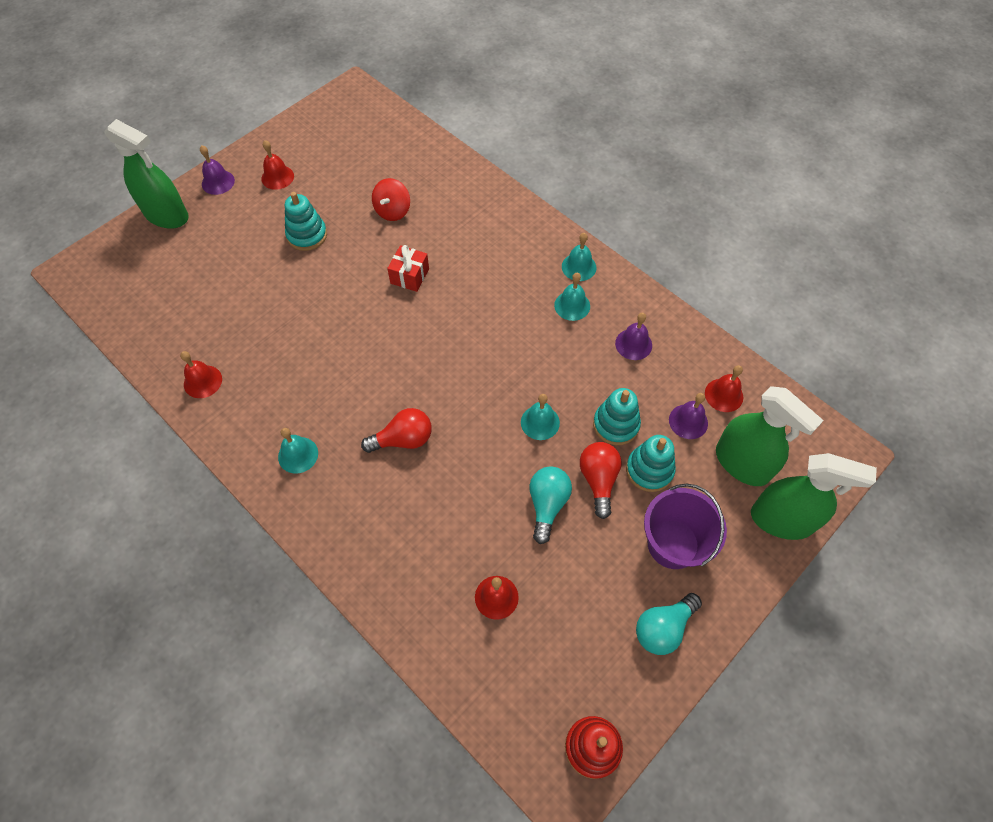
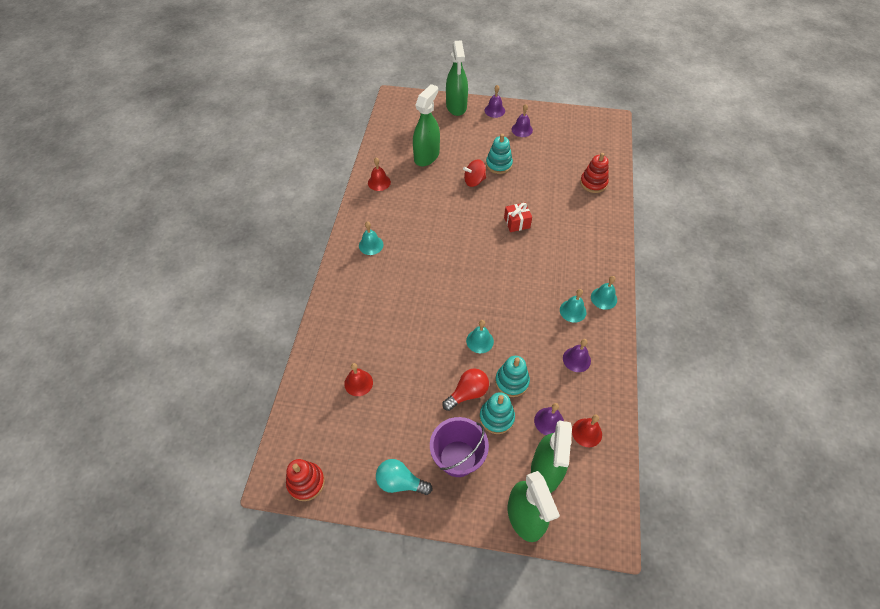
camera: 55 degrees right, 5 degrees down
red bell [261,140,294,190] -> purple bell [511,104,533,137]
red light bulb [361,408,432,453] -> none
red spinning top [372,178,410,221] -> red spinning top moved to [463,159,486,187]
turquoise light bulb [529,466,572,544] -> none
none -> green spray bottle [413,84,440,166]
none -> red stacking toy [580,153,609,193]

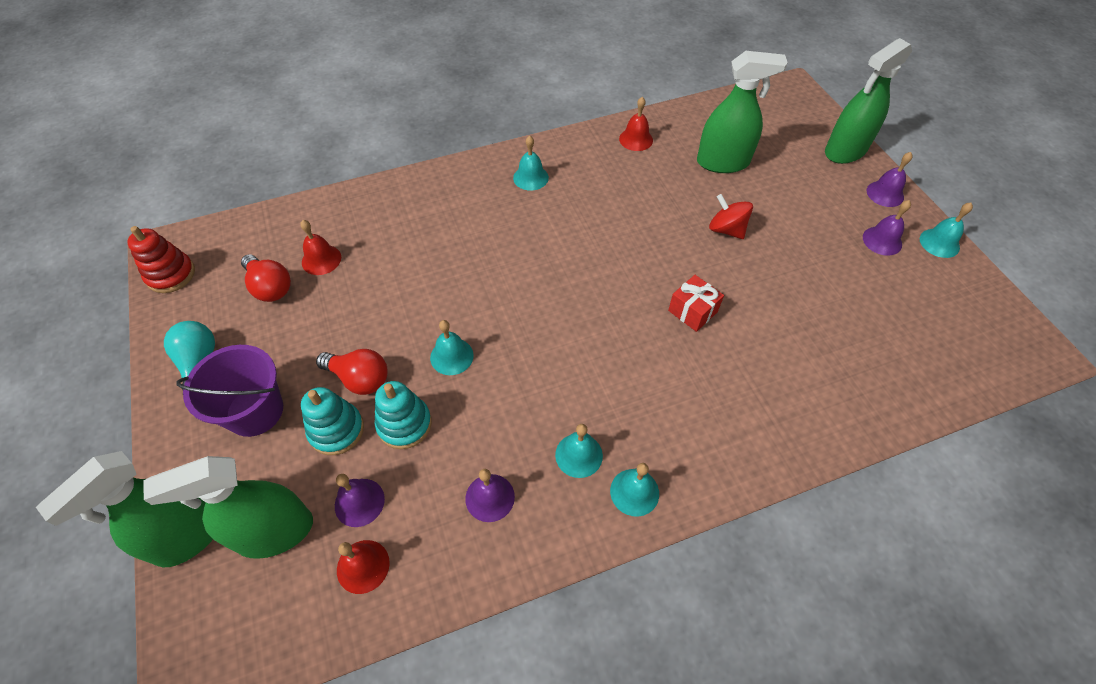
camera: 60 degrees right, 0 degrees up
turquoise stacking toy [486,134,513,174] -> none
red stacking toy [580,153,609,193] -> none
none -> red light bulb [241,255,291,302]
none -> turquoise bell [920,203,973,258]

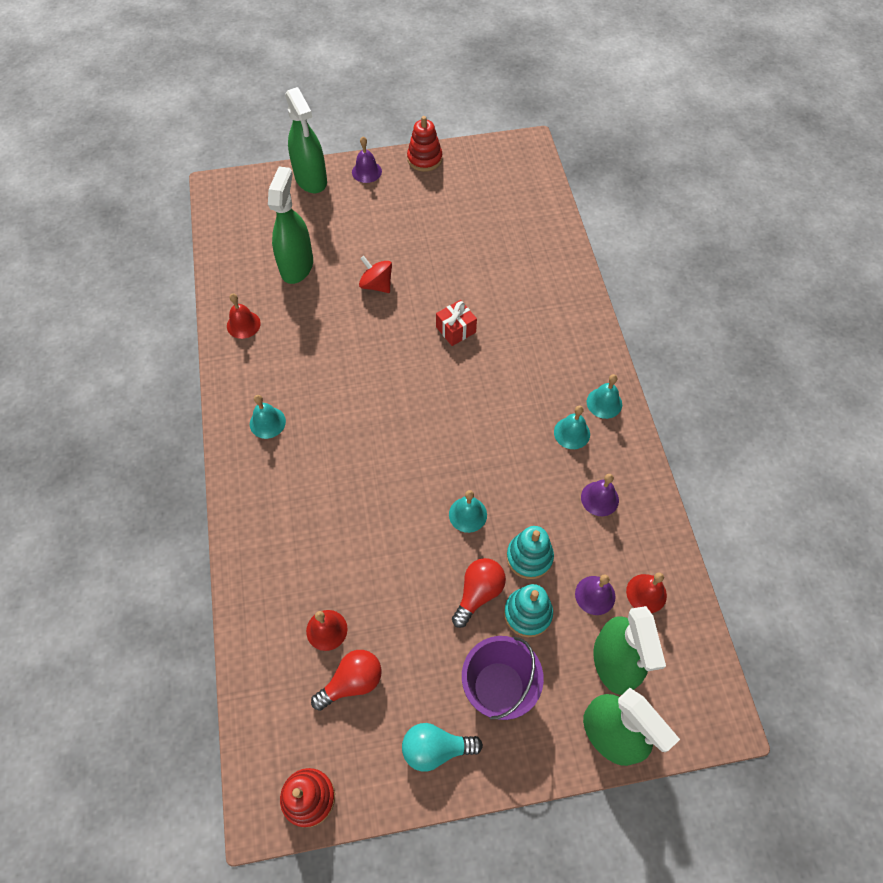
camera: 80 degrees left, 5 degrees up
red spinning top [709,194,753,239] -> red spinning top turned 75 degrees clockwise [359,256,392,293]
purple bell [863,200,911,256] -> none
turquoise bell [920,203,973,258] -> red stacking toy [407,116,442,172]

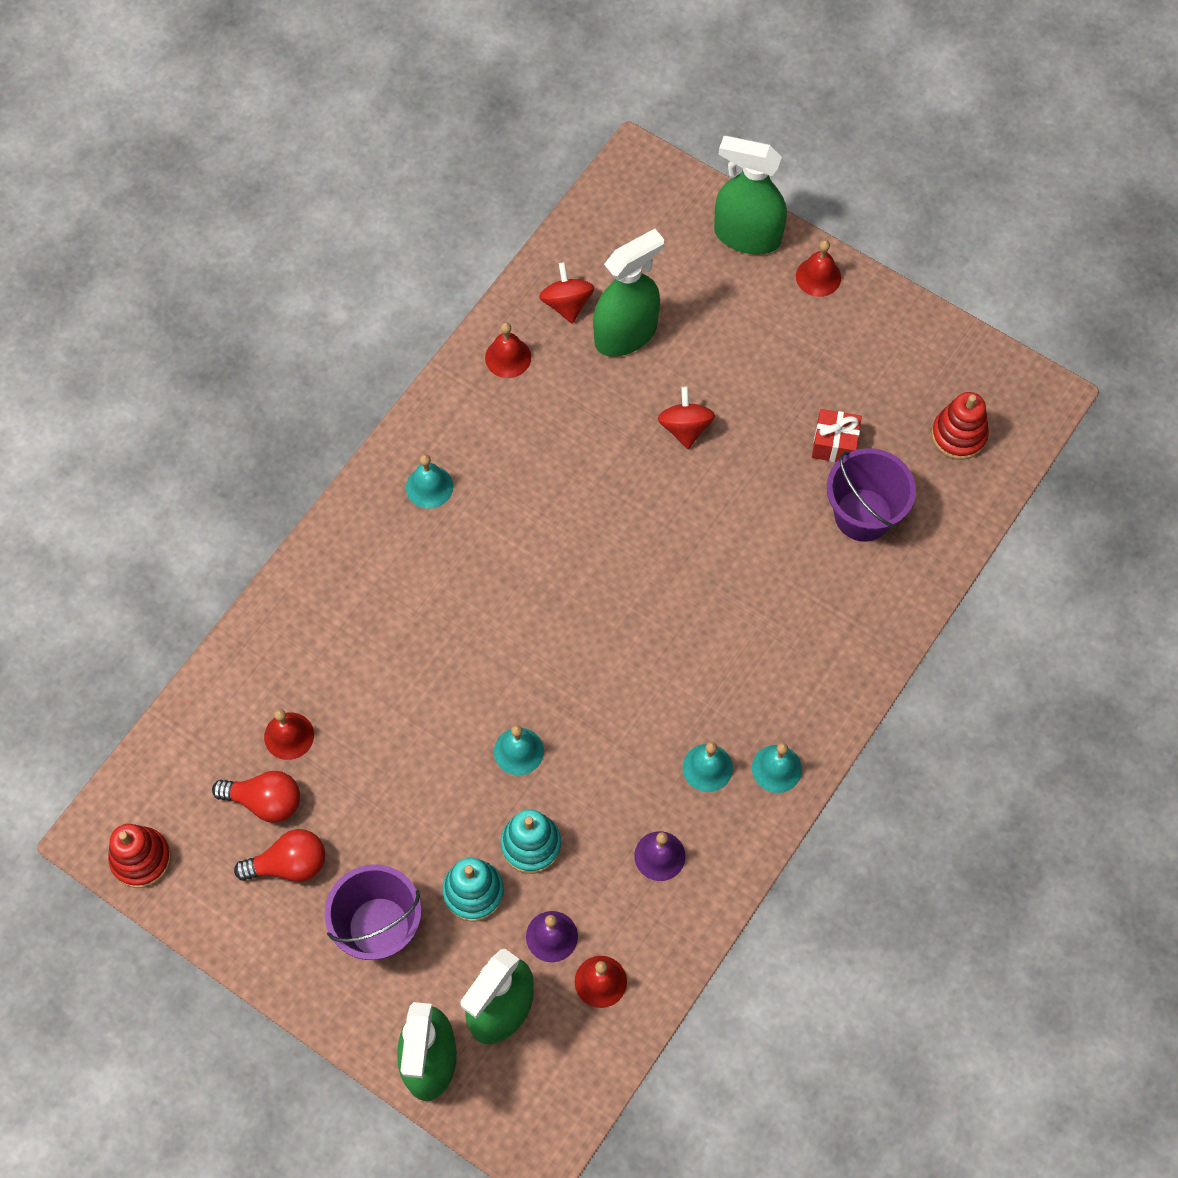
camera: 45 degrees right, 5 degrees up
green spray bottle [285,87,327,193] -> green spray bottle turned 90 degrees clockwise [714,136,787,255]
purple bell [352,137,382,183] -> red bell [796,240,841,297]
turquoise light bulb [402,723,483,771] -> none
red stacking toy [407,116,442,172] -> red stacking toy moved to [931,392,989,460]
red gift [436,300,477,346] -> red gift moved to [812,409,862,462]
red light bulb [452,558,506,628] -> red light bulb moved to [234,829,325,882]
none -> red spinning top [539,262,594,324]
none -> purple bucket [827,448,916,542]

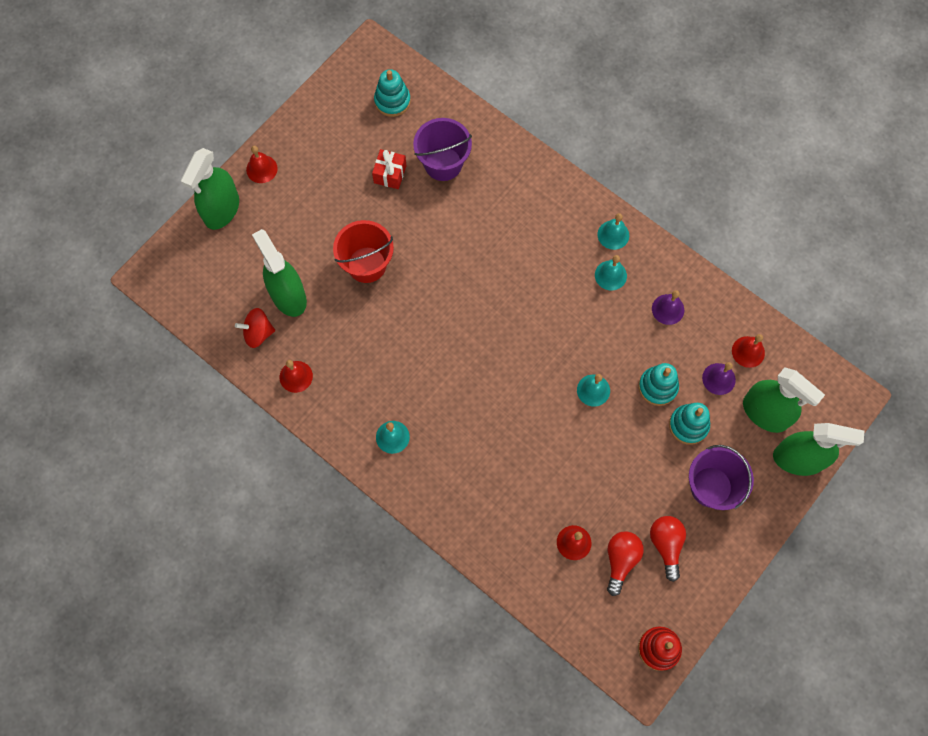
camera: 85 degrees left, 5 degrees up
red spinning top [658,387,715,449] -> red bucket [333,220,394,283]
red stacking toy [931,392,989,460] -> turquoise stacking toy [374,69,411,117]

